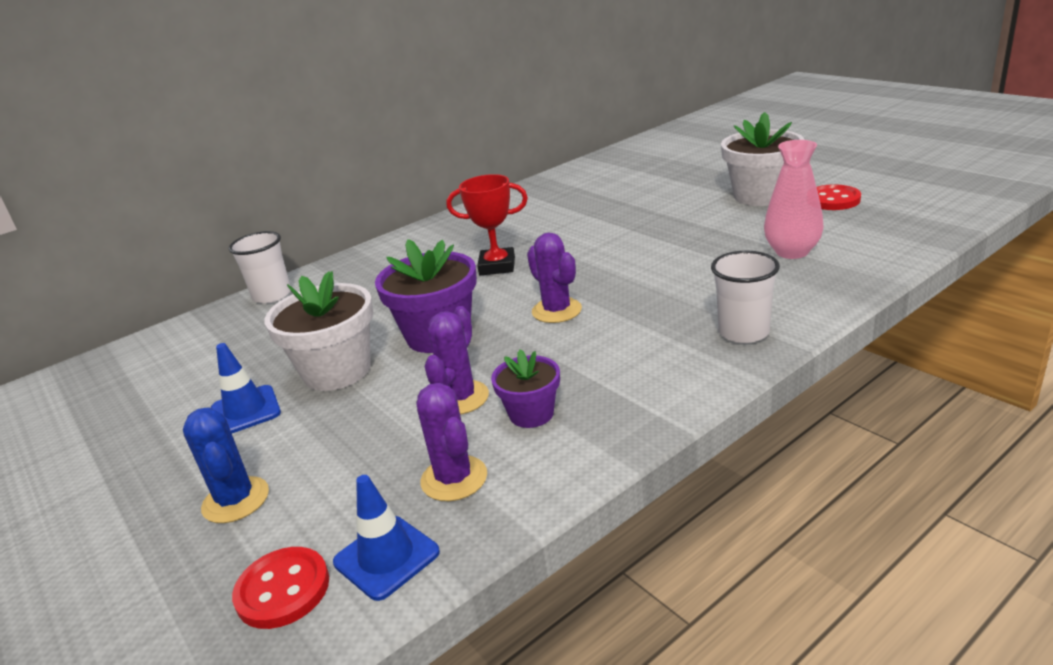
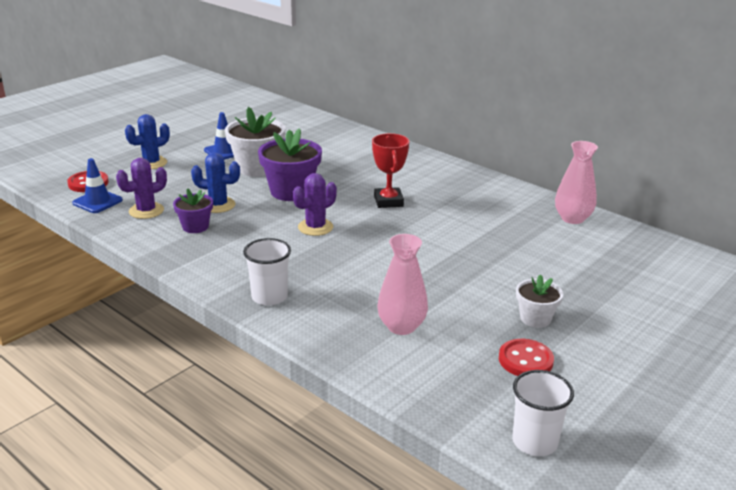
camera: 75 degrees right, 0 degrees up
white cup [229,231,291,304] -> white cup moved to [512,370,574,456]
purple cactus [425,306,489,415] -> blue cactus [191,153,240,213]
white flower pot [721,112,805,206] -> white flower pot [516,274,563,328], size x0.57
none -> pink vase [555,141,598,224]

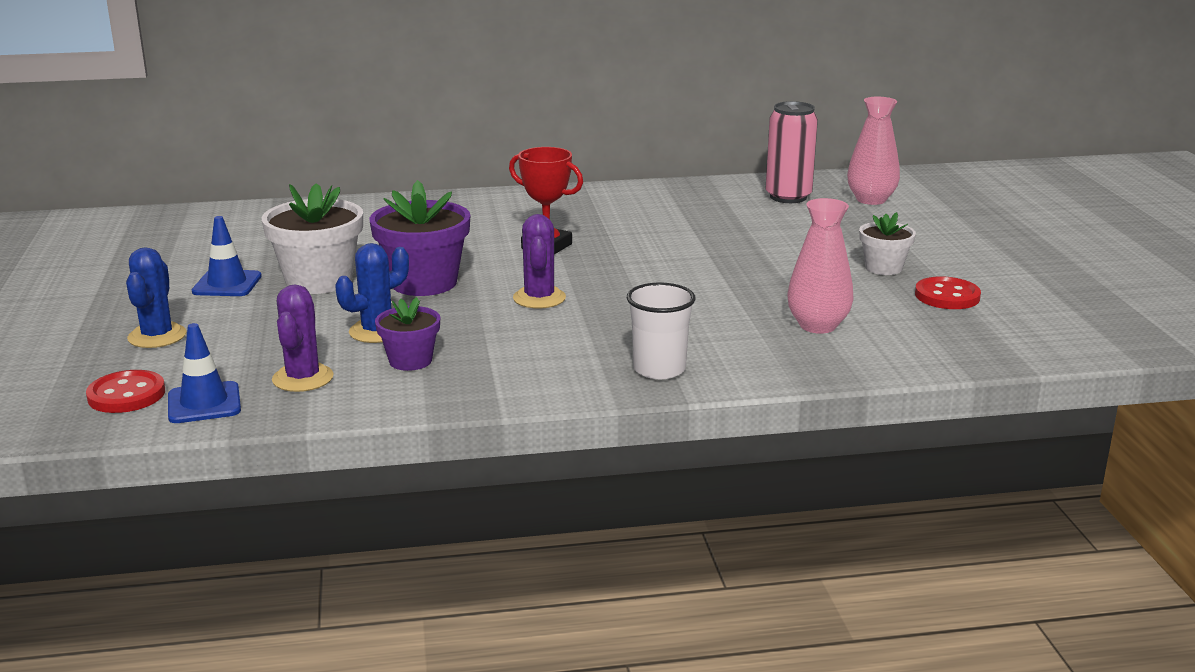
camera: 50 degrees left, 5 degrees down
white cup [512,370,574,456] -> none
pink vase [555,141,598,224] -> pink vase moved to [847,97,900,205]
none -> pink can [765,101,818,203]

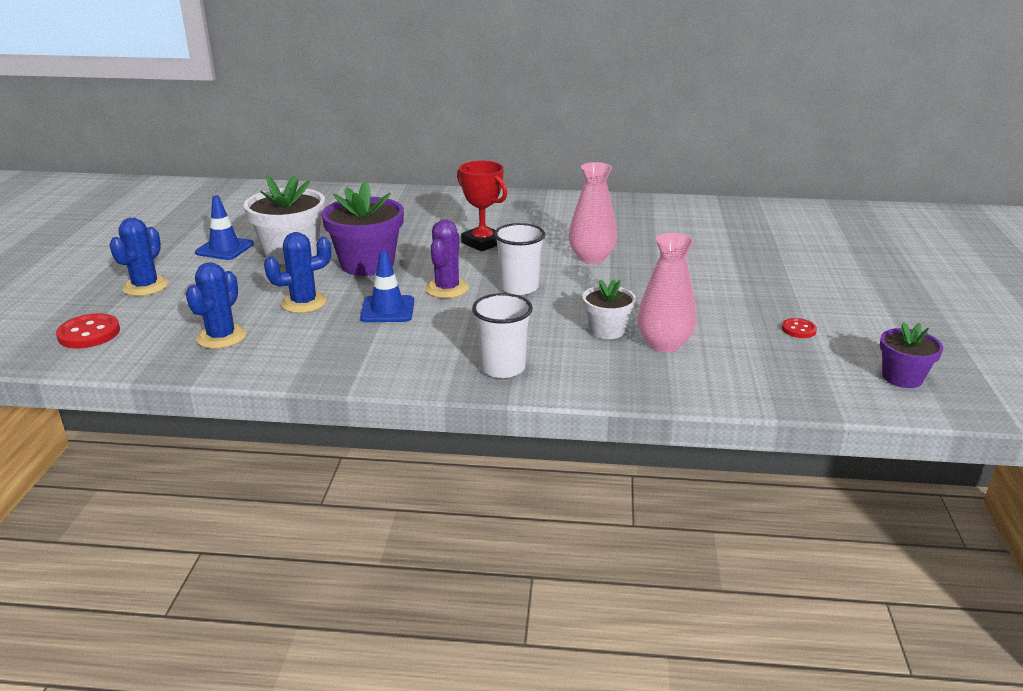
camera: 15 degrees right, 5 degrees up
blue traffic cone [168,323,241,423] -> blue traffic cone moved to [360,251,414,322]
purple cactus [272,284,334,392] -> blue cactus [186,262,247,349]
purple flower pot [375,297,440,371] -> purple flower pot moved to [880,322,943,388]
pink can [765,101,818,203] -> none
pink vase [847,97,900,205] -> pink vase moved to [569,162,617,264]
white flower pot [859,212,916,275] -> white flower pot moved to [582,280,636,339]
red button [915,276,981,309] -> red button [782,318,817,338], size x0.58
none -> white cup [494,223,545,295]

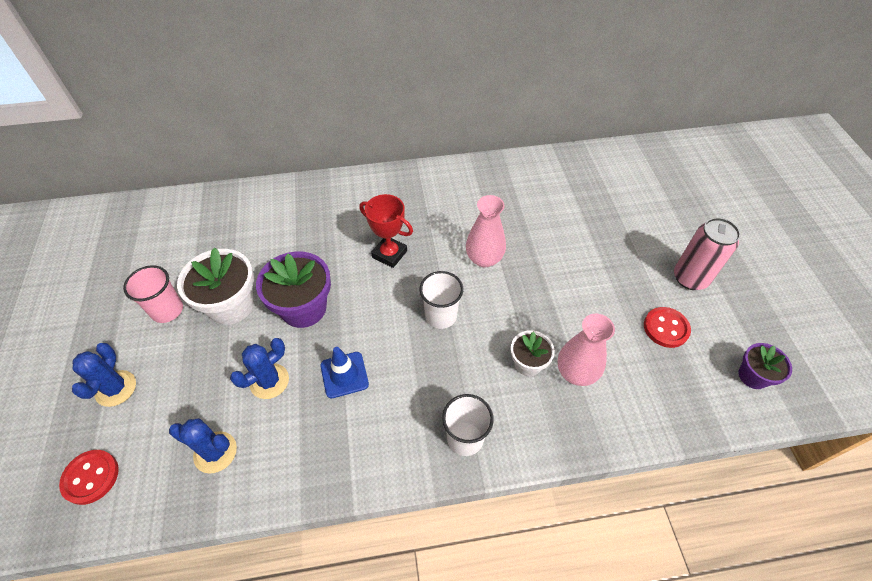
camera: 15 degrees left, 25 degrees up
blue cactus [186,262,247,349] -> blue cactus turned 75 degrees counterclockwise [169,418,237,474]
blue traffic cone [195,195,254,260] -> pink cup [123,265,183,323]
purple cactus [425,220,469,298] -> none
red button [782,318,817,338] -> red button [644,307,691,348], size x1.73
none -> pink can [674,218,741,290]

